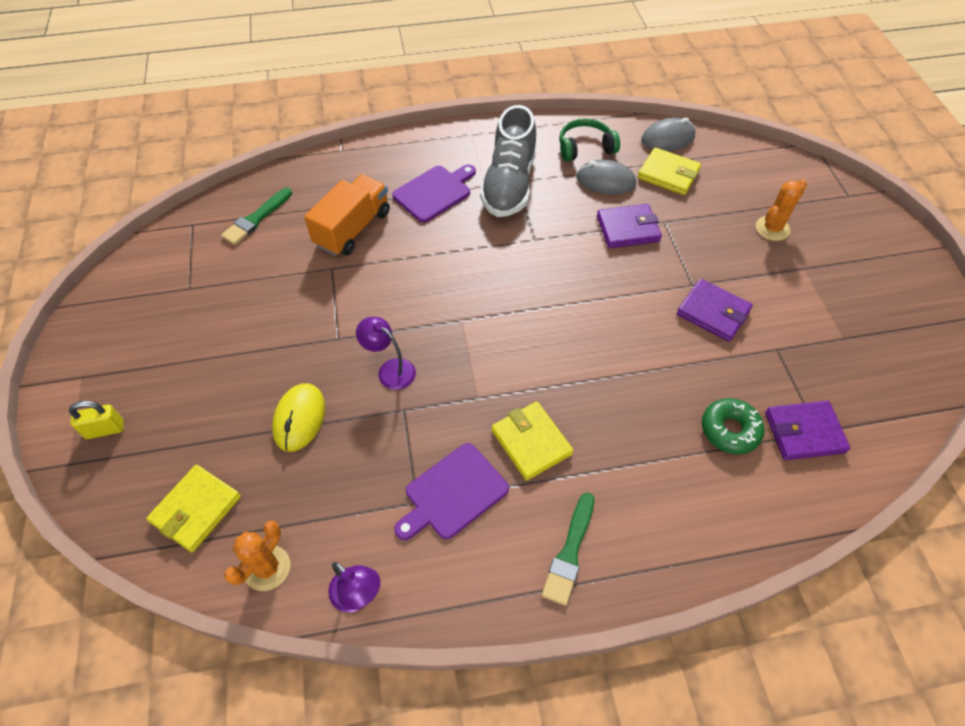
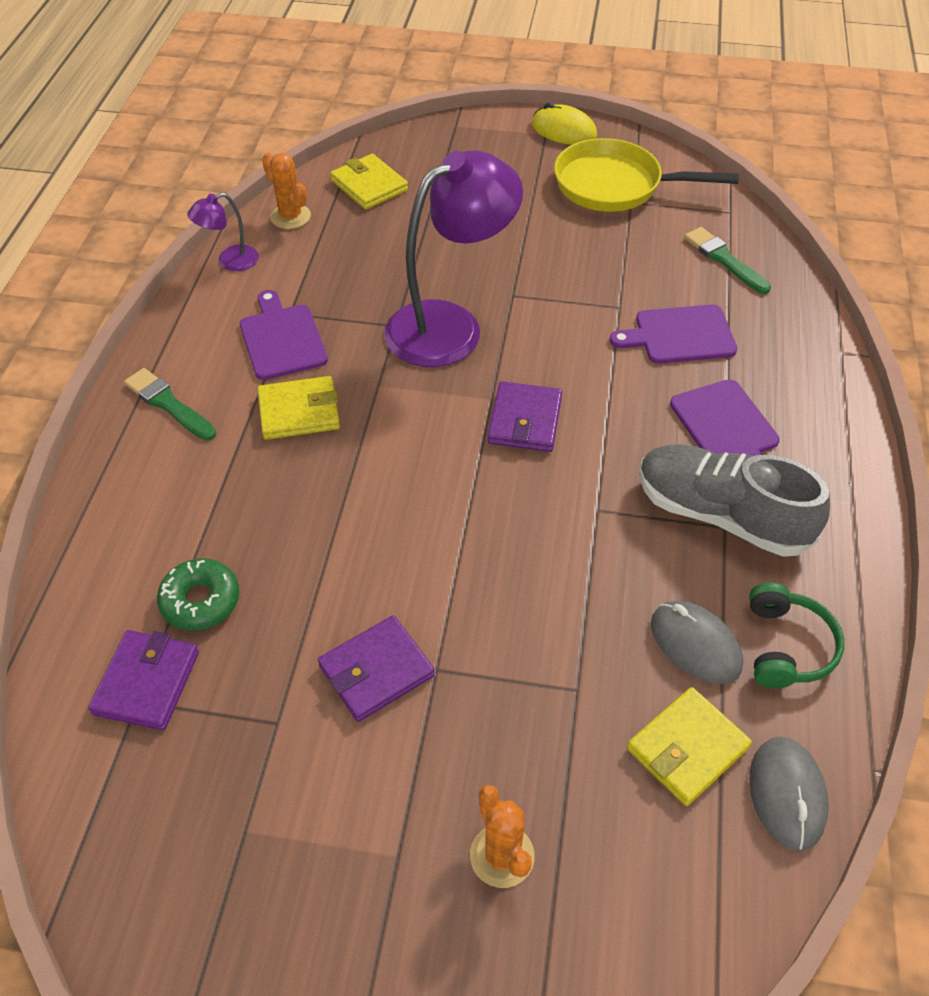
camera: 110 degrees right, 5 degrees down
yellow padlock [69,401,124,439] -> none
yellow mouse [272,383,325,452] -> yellow mouse moved to [532,102,597,145]
orange truck [304,174,390,256] -> purple cutting board [610,304,737,364]
purple lamp [356,317,416,390] -> purple lamp [384,150,523,367], size x2.24
grey mouse [576,160,636,195] -> grey mouse turned 75 degrees counterclockwise [651,601,743,684]
purple wallet [597,204,662,248] -> purple wallet moved to [487,381,562,452]
none -> yellow pan [554,138,739,212]

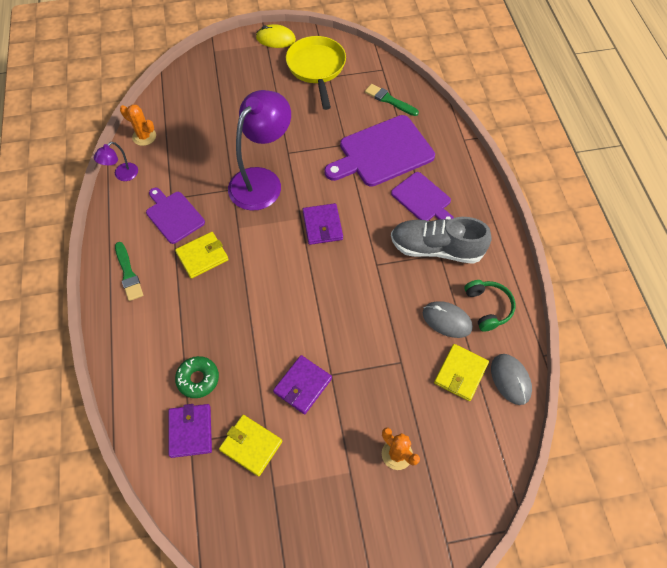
camera: 20 degrees left, 10 degrees up
green brush [124,368,216,441] -> green brush turned 135 degrees counterclockwise [115,242,143,301]
yellow wallet [330,154,408,210] -> yellow wallet moved to [219,415,282,476]
yellow pan [554,138,739,212] -> yellow pan turned 90 degrees clockwise [286,36,346,110]
purple cutting board [610,304,737,364] -> purple cutting board [324,115,435,187], size x1.67

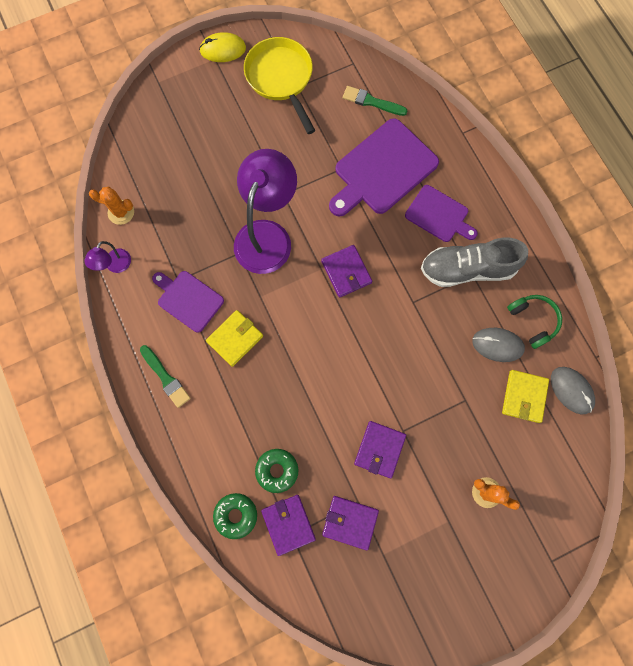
camera: 15 degrees left, 15 degrees up
yellow wallet [219,415,282,476] -> purple wallet [322,496,379,550]
none -> green donut [213,493,257,539]

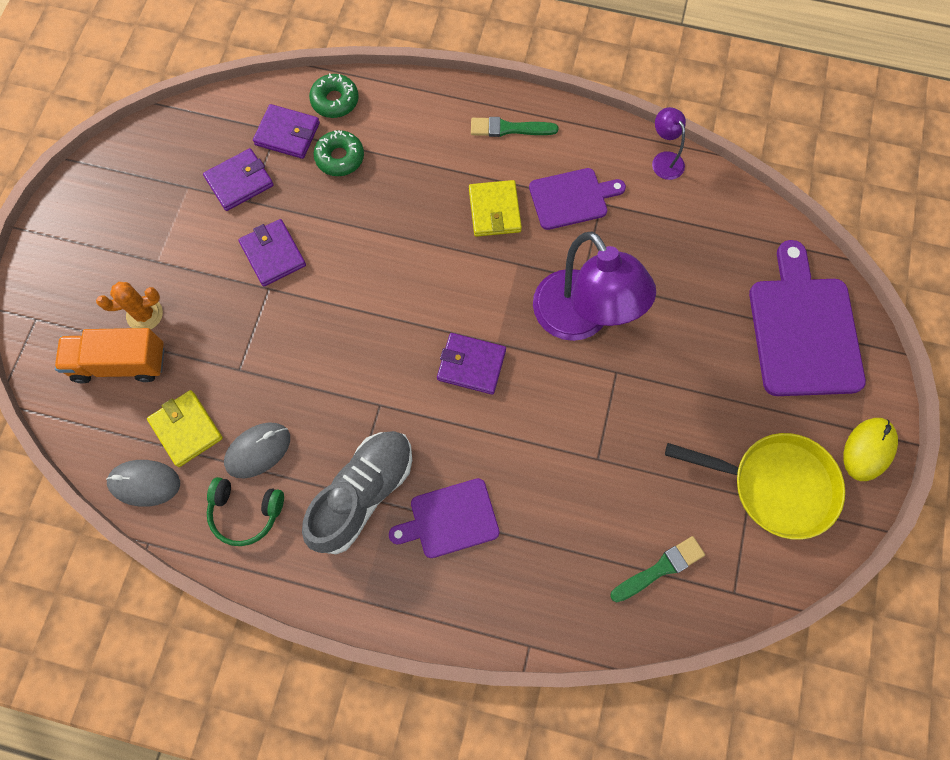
camera: 130 degrees right, 5 degrees down
orange cactus [89,187,134,225] -> none
purple cutting board [329,118,439,217] -> purple cutting board moved to [749,240,866,396]
none -> orange truck [55,328,165,383]

